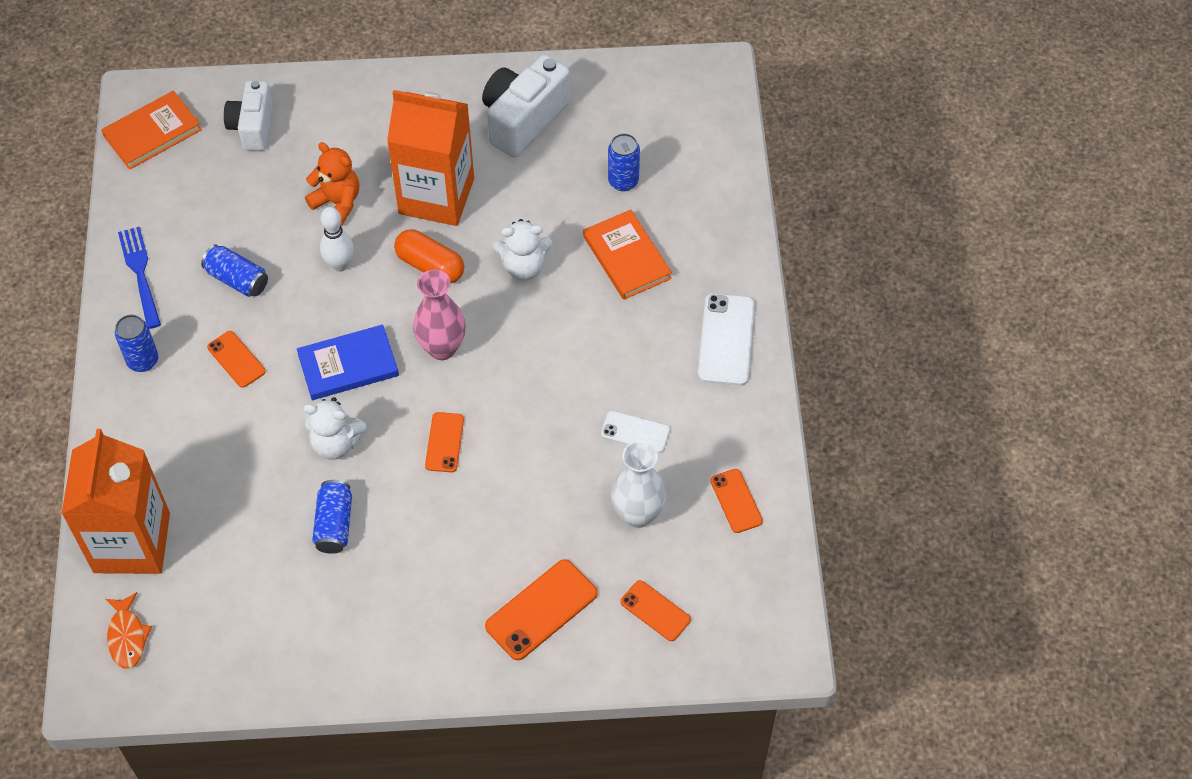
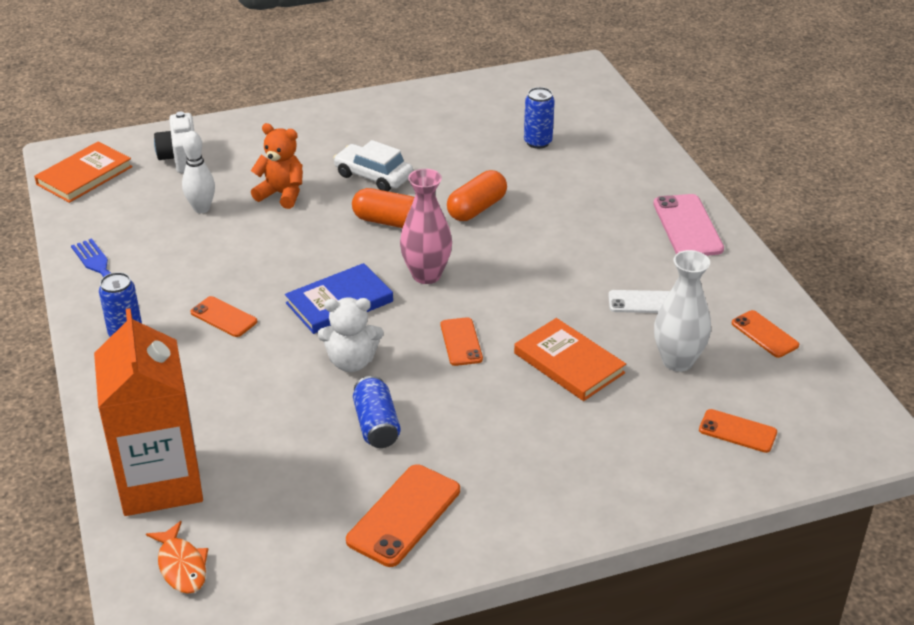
camera: 15 degrees left, 20 degrees down
blue can [201,245,268,297] -> none
white bowling pin [320,207,354,272] -> white bowling pin moved to [182,131,215,213]
orange carton [387,90,474,226] -> white car [333,140,413,191]
white camera [482,55,570,157] -> none
orange phone [485,559,598,660] -> orange phone moved to [346,464,460,567]
white teddy bear [493,219,552,280] -> orange capsule [447,170,507,221]
orange book [583,210,672,300] -> orange book moved to [514,318,626,401]
white phone [698,293,755,386] -> pink phone [653,194,724,256]

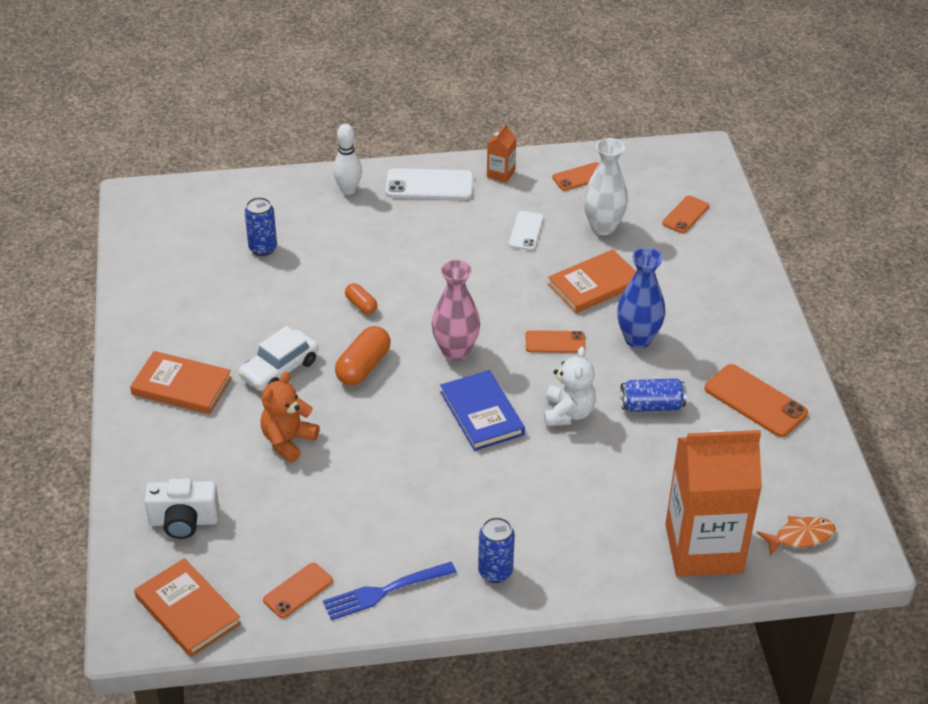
camera: 80 degrees left, 5 degrees up
white bowling pin [182,131,215,213] -> white bowling pin moved to [333,124,362,195]
orange phone [190,296,257,337] -> orange phone moved to [263,563,333,618]
orange capsule [447,170,507,221] -> orange capsule [345,283,377,314], size x0.58
pink phone [653,194,724,256] -> white phone [386,168,473,200]
none -> orange book [130,351,232,414]
none -> orange carton [487,124,516,183]
none -> blue vase [617,248,665,348]

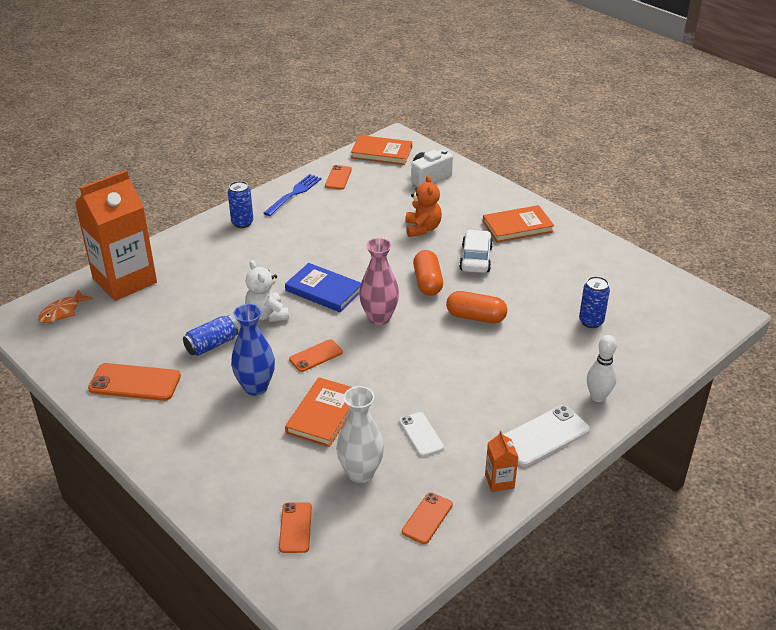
camera: 145 degrees right, 5 degrees down
orange capsule [345,283,377,314] -> orange capsule [446,291,507,324], size x1.72

